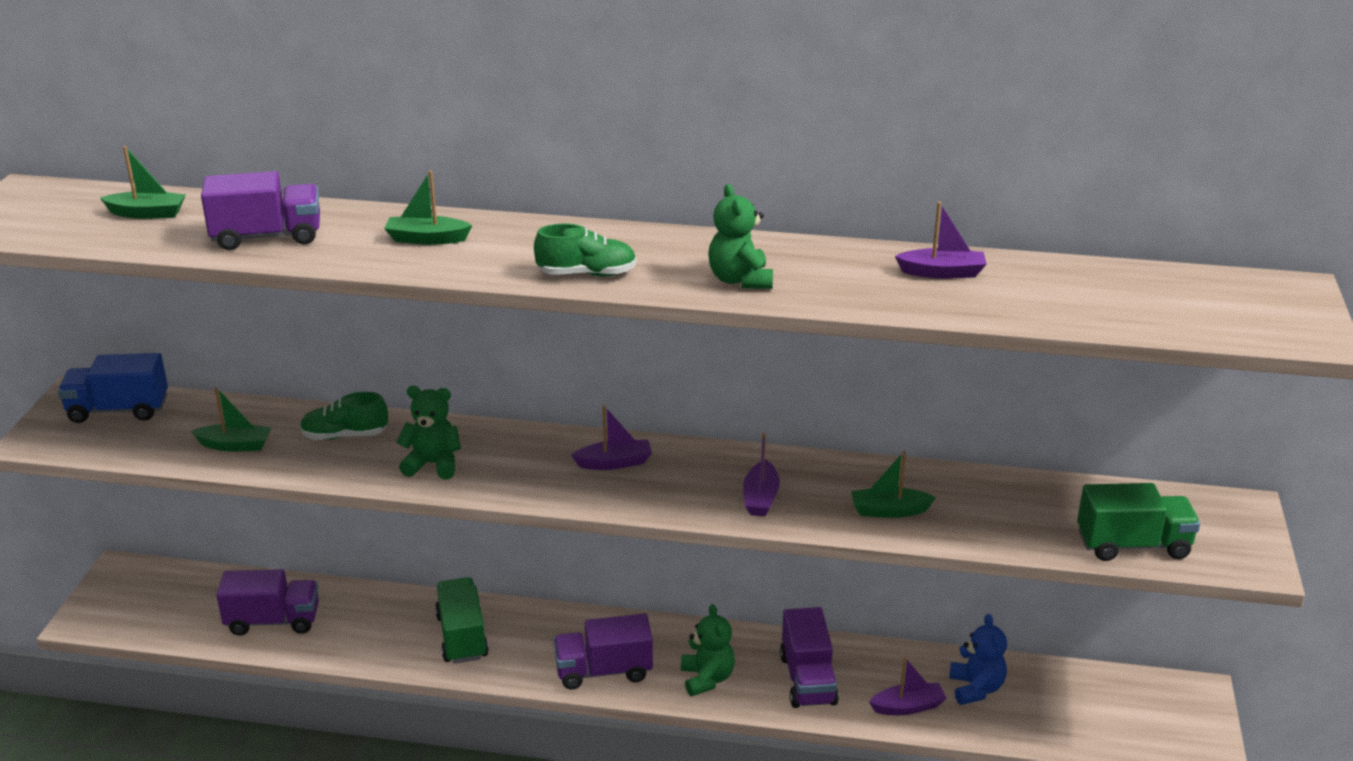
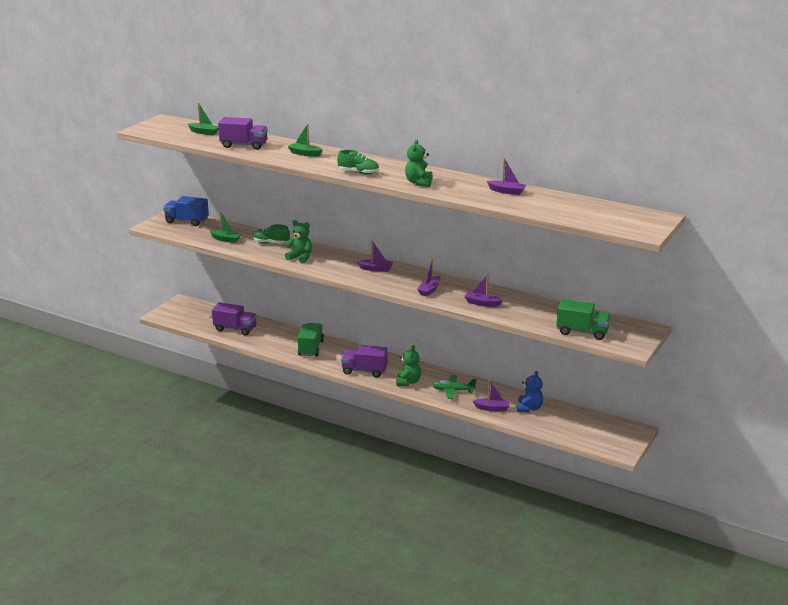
camera: 20 degrees right, 5 degrees down
purple truck [780,607,839,708] -> green plane [433,375,476,399]
green boat [851,451,936,518] -> purple boat [464,274,503,307]

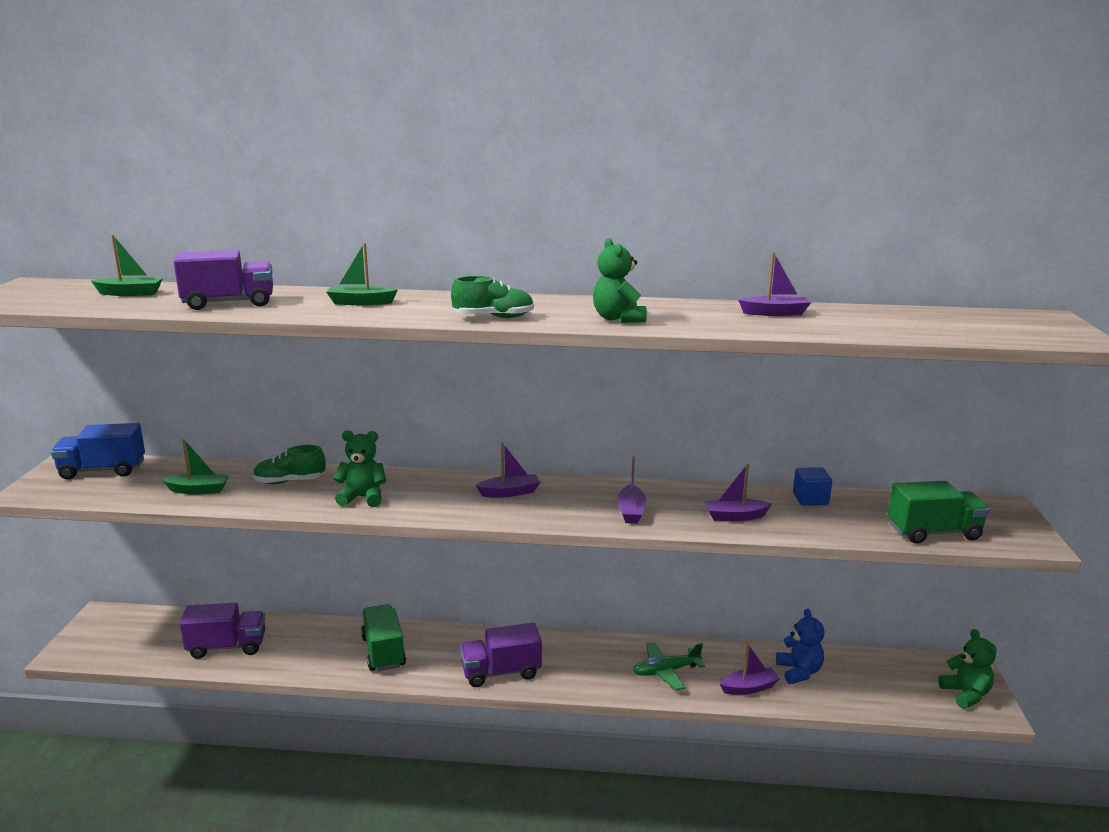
camera: 25 degrees left, 5 degrees down
green teddy bear [396,345,421,386] -> green teddy bear moved to [938,629,997,709]
none -> blue cube [793,467,832,506]

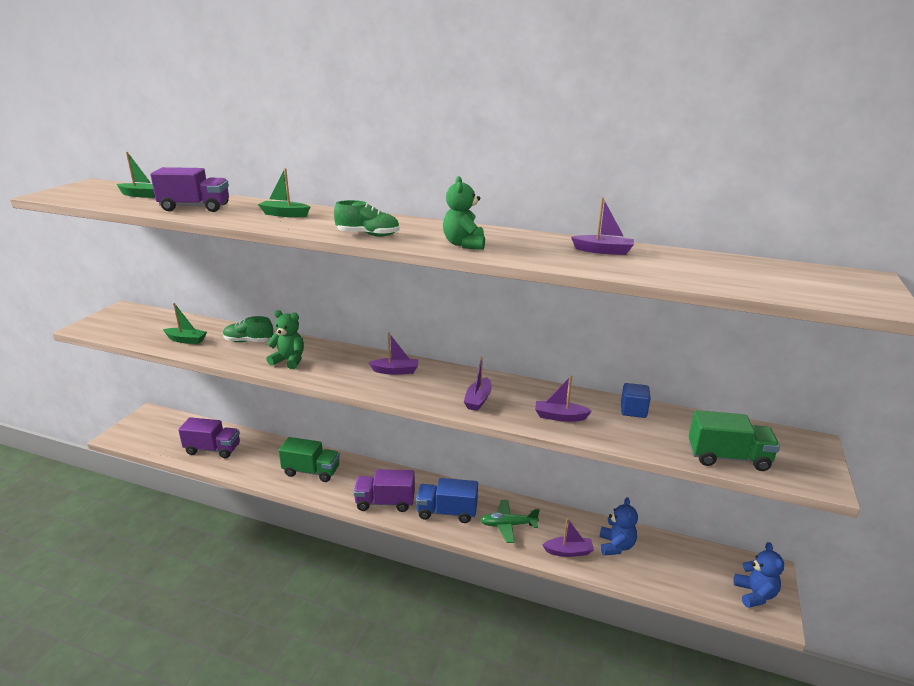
camera: 15 degrees right, 5 degrees up
blue truck [51,423,145,479] -> blue truck moved to [416,478,478,523]
green truck [361,604,406,671] -> green truck turned 105 degrees clockwise [279,437,340,482]
green teddy bear [938,629,997,709] -> blue teddy bear [734,542,784,608]

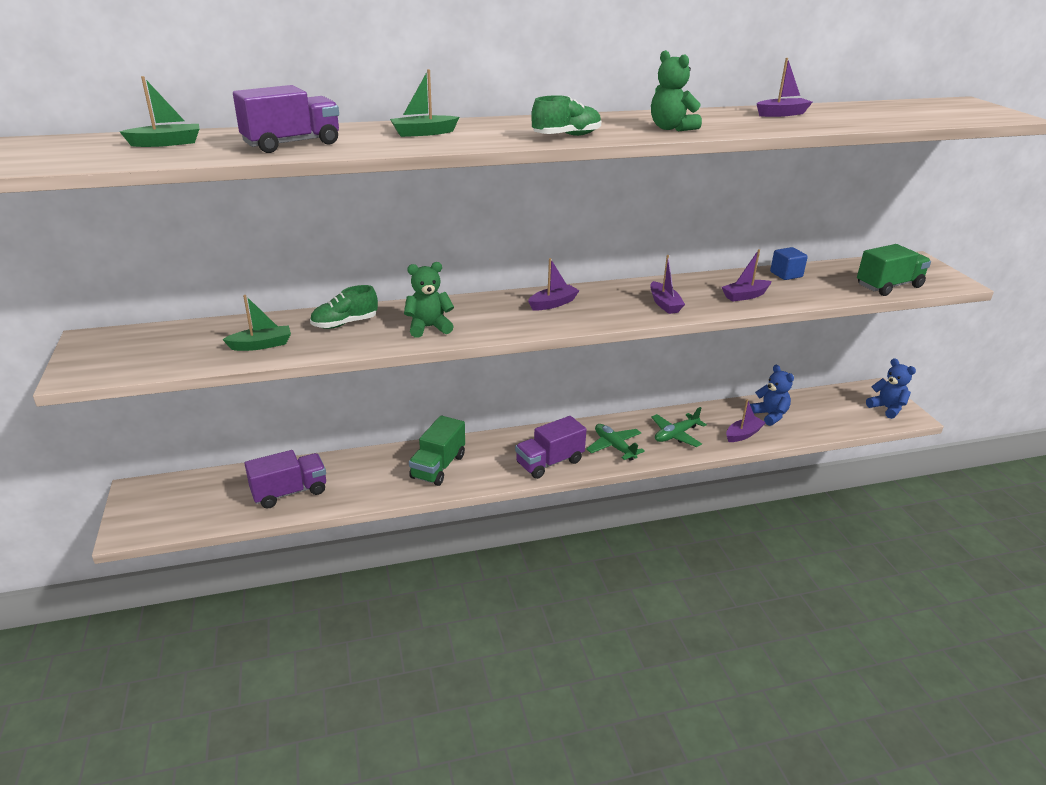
camera: 35 degrees left, 5 degrees up
green truck [279,437,340,482] -> green truck turned 135 degrees clockwise [409,415,465,486]
blue truck [416,478,478,523] -> green plane [586,424,645,461]

